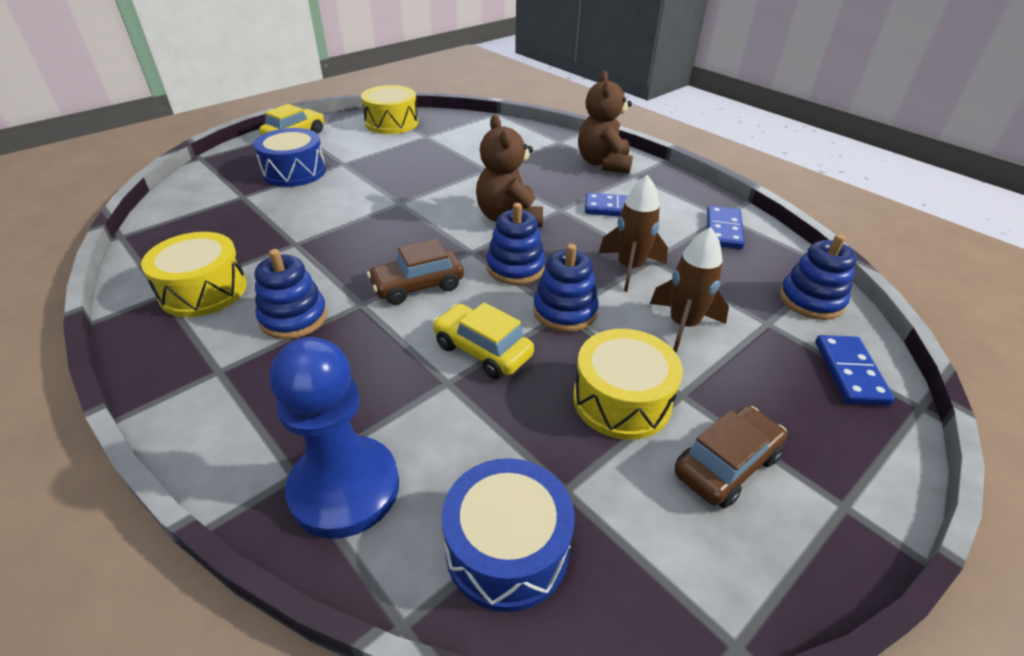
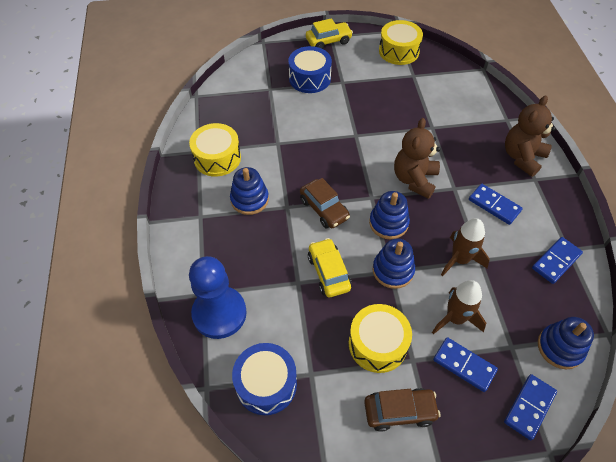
camera: 35 degrees right, 15 degrees up
brown car [367,239,464,305] -> brown car turned 135 degrees counterclockwise [300,178,350,228]
none -> blue domino [433,337,498,392]

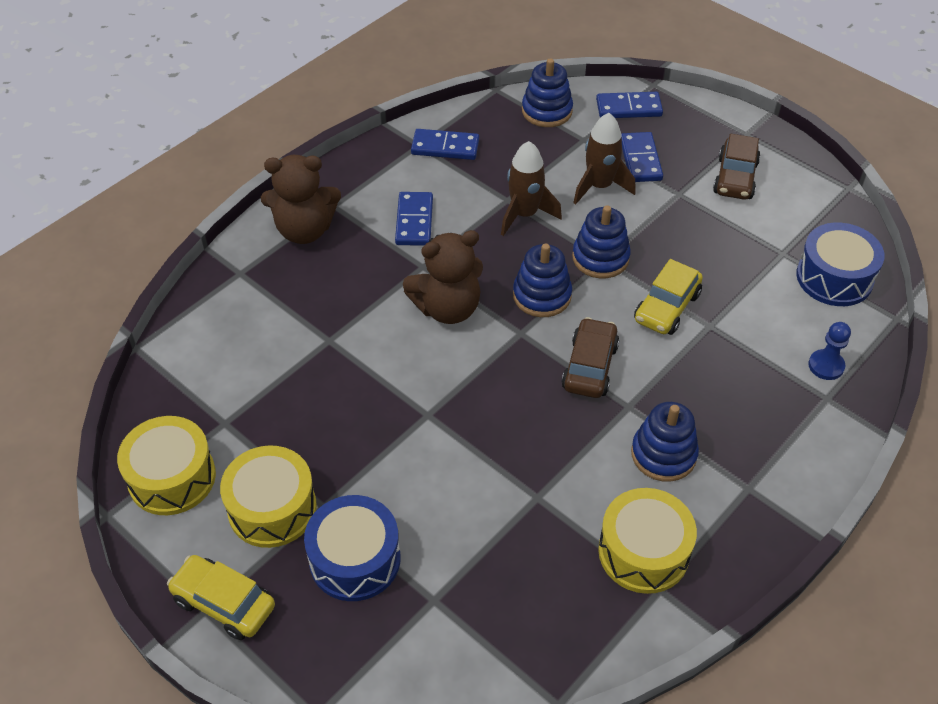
camera: 130 degrees left, 5 degrees down
blue pawn [189,256,247,339] -> blue pawn [808,322,851,380], size x0.46
yellow drum [349,304,412,373] -> yellow drum moved to [220,445,317,548]
brown car [364,388,440,432] -> brown car turned 120 degrees counterclockwise [713,134,761,200]

